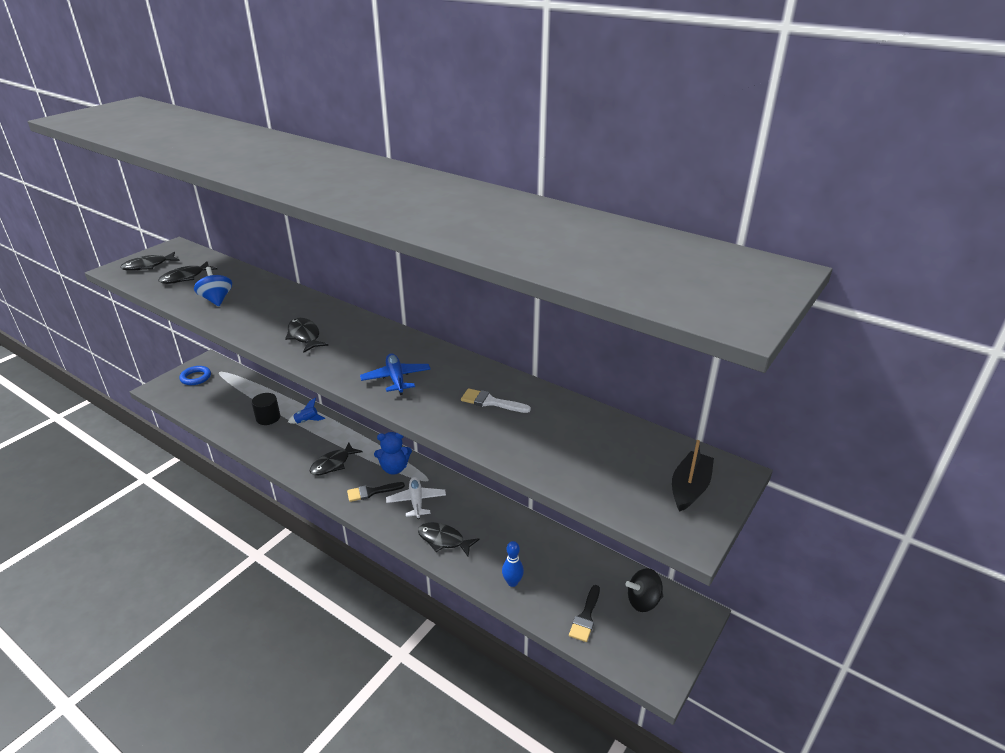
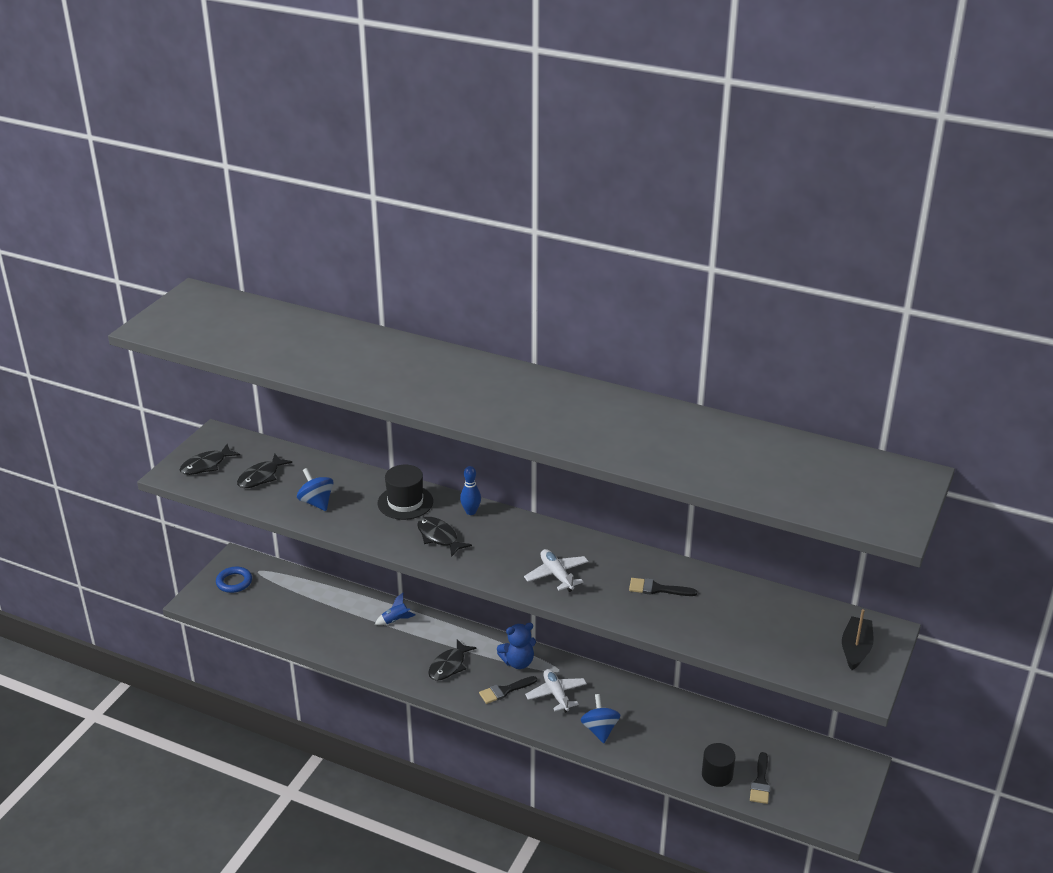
camera: 10 degrees left, 0 degrees up
black cylinder [251,393,280,425] -> black cylinder moved to [702,743,735,787]
blue plane [360,353,431,395] -> white plane [524,549,589,592]
black fish [418,522,480,556] -> blue spinning top [580,694,620,743]
white brush [461,388,531,413] -> black brush [629,578,697,596]
blue bowling pin [502,541,524,587] -> blue bowling pin moved to [460,466,481,515]
black spinning top [625,568,663,612] -> none
none -> black hat [377,465,433,520]

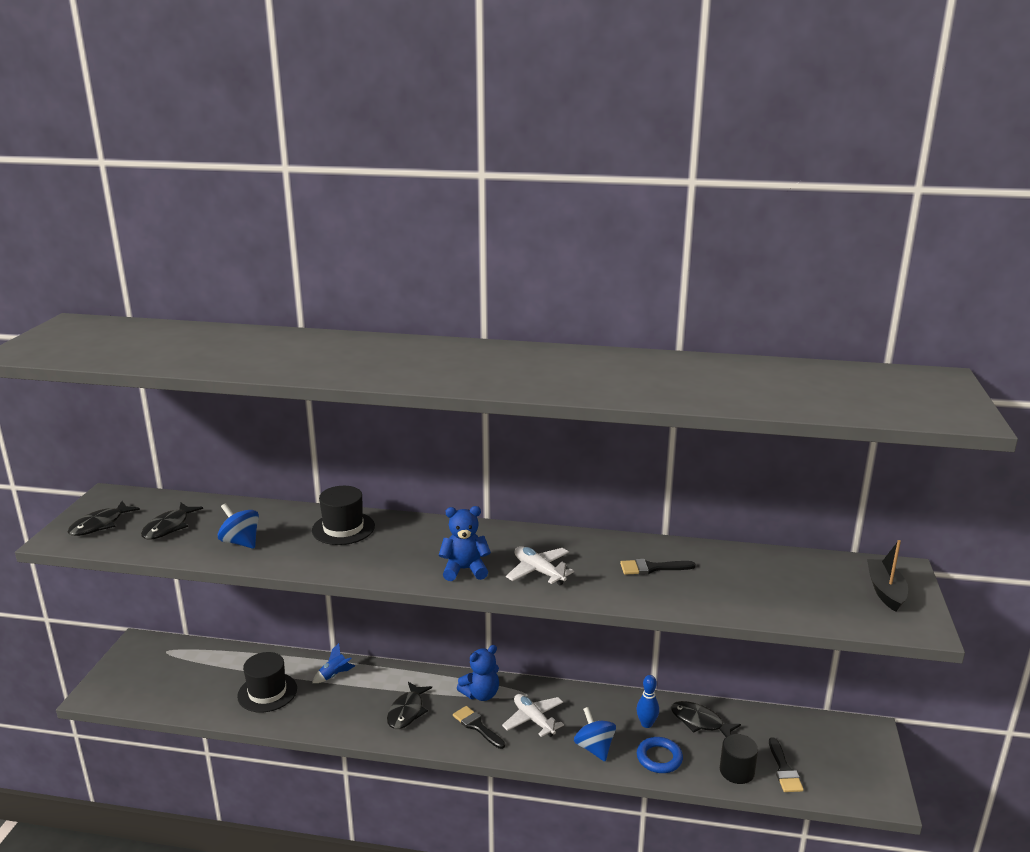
camera: 15 degrees left, 10 degrees down
blue ring [216,567,252,593] -> blue ring moved to [637,737,683,773]
black fish [417,517,472,557] -> black fish moved to [671,701,741,737]
blue bowling pin [460,466,481,515] -> blue bowling pin moved to [636,675,659,728]
black brush [479,676,537,704] -> black brush turned 90 degrees clockwise [453,706,505,749]
none -> black hat [237,652,297,713]
none -> blue teddy bear [439,506,491,581]

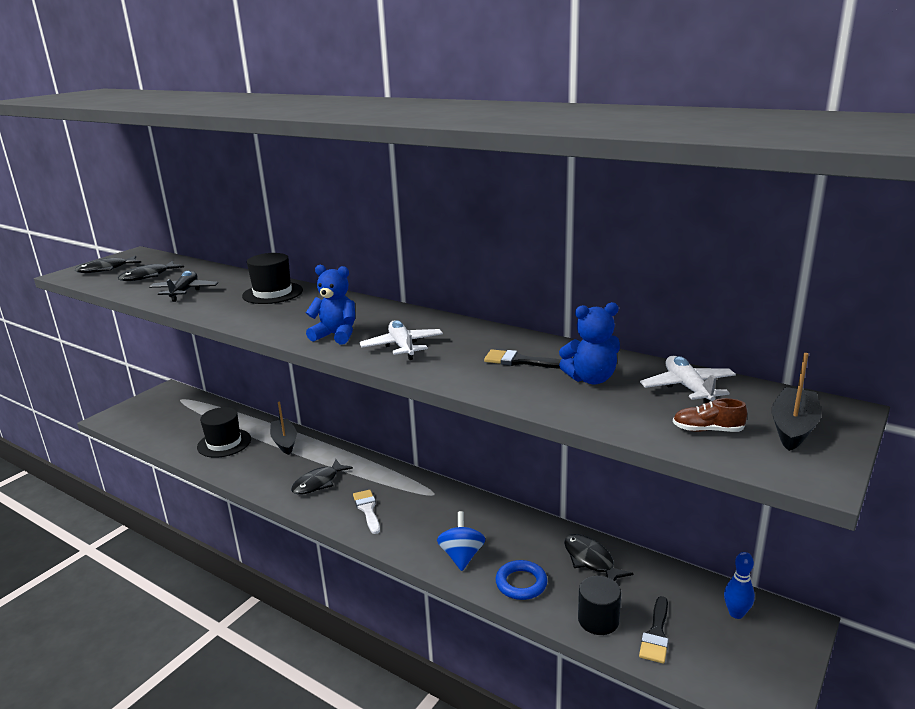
camera: 25 degrees right, 0 degrees up
blue spinning top [218,503,259,549] -> black plane [149,271,218,302]
blue rocket [312,643,355,683] -> black boat [270,401,297,455]
black brush [453,706,505,749] -> white brush [353,490,380,534]
blue teddy bear [457,645,499,701] -> blue teddy bear moved to [559,302,620,385]
white plane [502,694,564,737] -> white plane moved to [640,356,736,404]
blue bowling pin [636,675,659,728] -> blue bowling pin moved to [724,552,755,619]
none -> brown shoe [673,398,747,432]

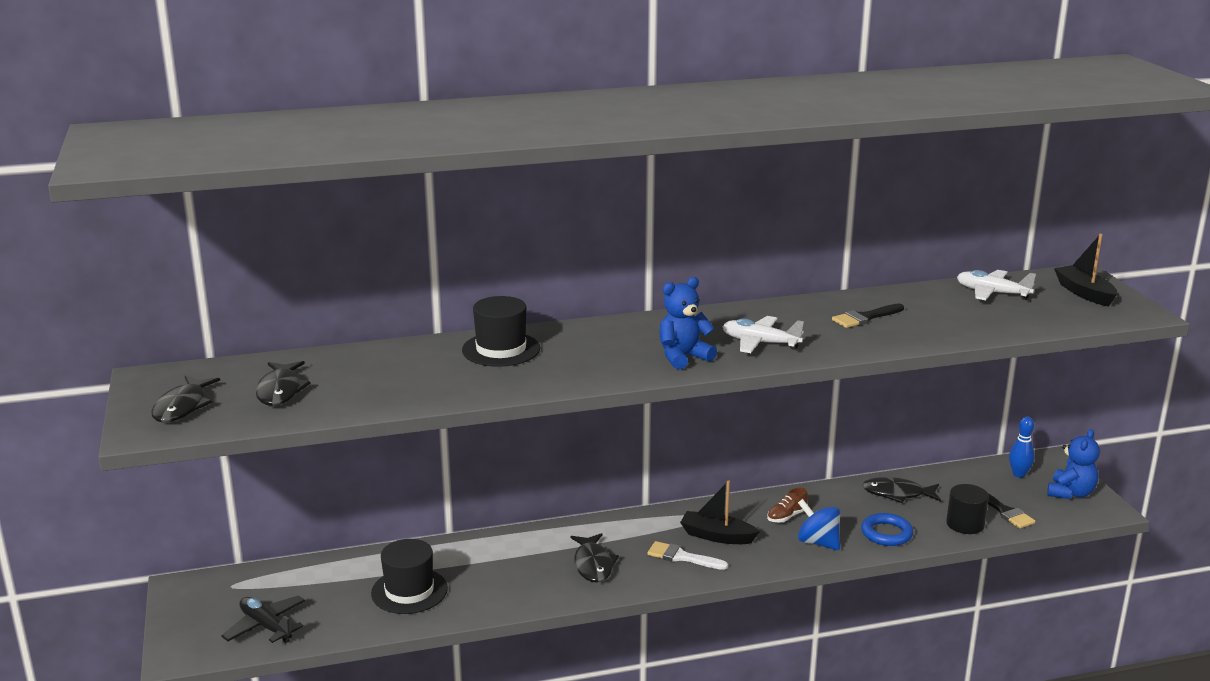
camera: 50 degrees left, 0 degrees up
black plane [149,271,218,302] -> black plane moved to [221,595,305,643]
black boat [270,401,297,455] -> black boat moved to [680,480,760,544]
blue teddy bear [559,302,620,385] -> blue teddy bear moved to [1047,429,1100,499]
brown shoe [673,398,747,432] -> brown shoe moved to [767,487,808,522]

